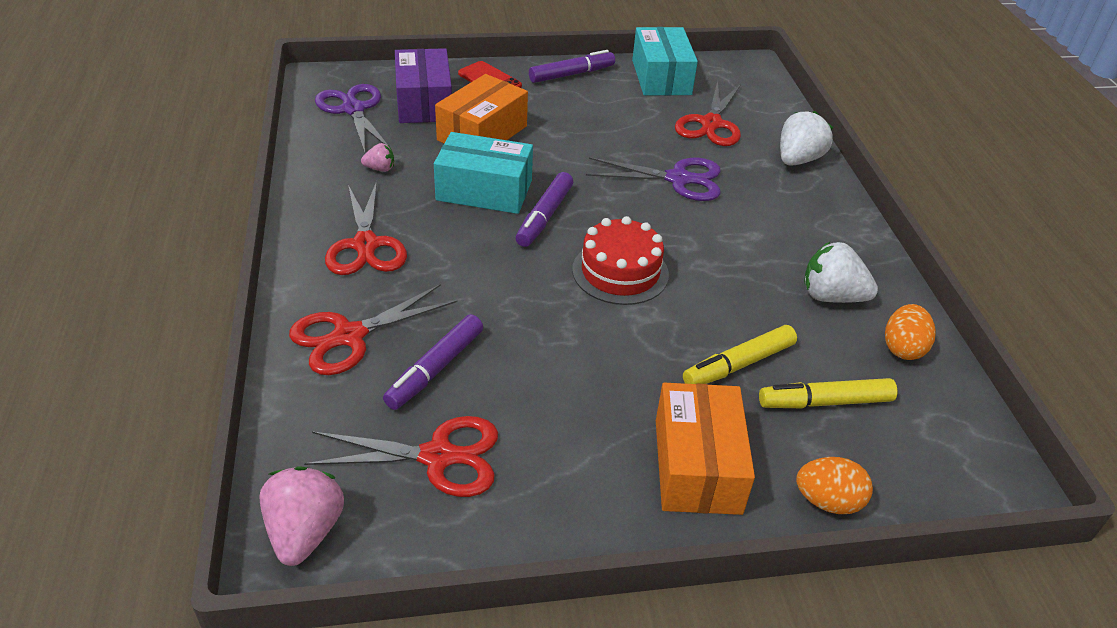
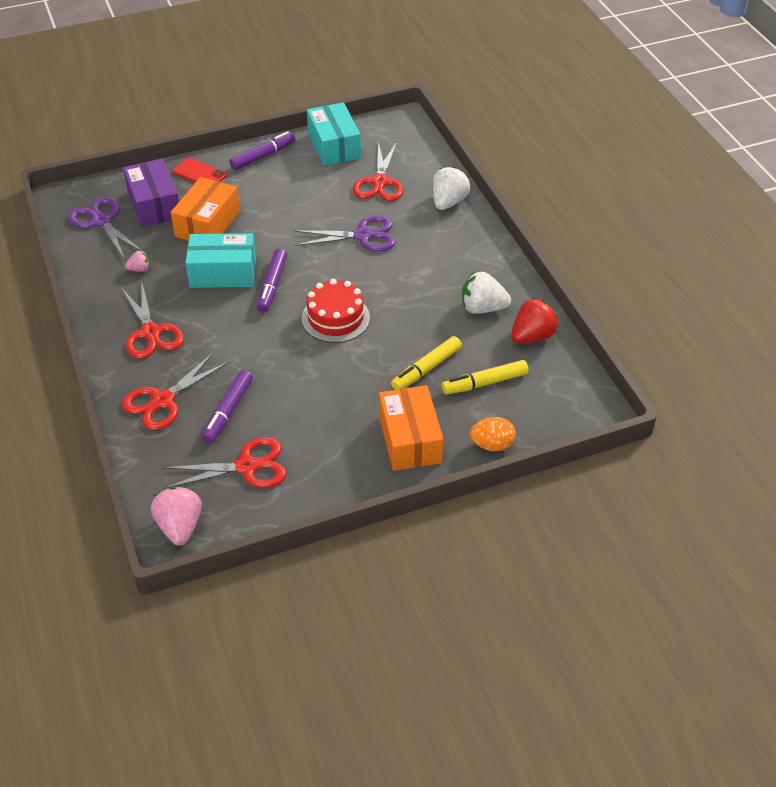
camera: 10 degrees left, 5 degrees up
orange egg [885,304,936,360] -> red strawberry [511,298,559,344]

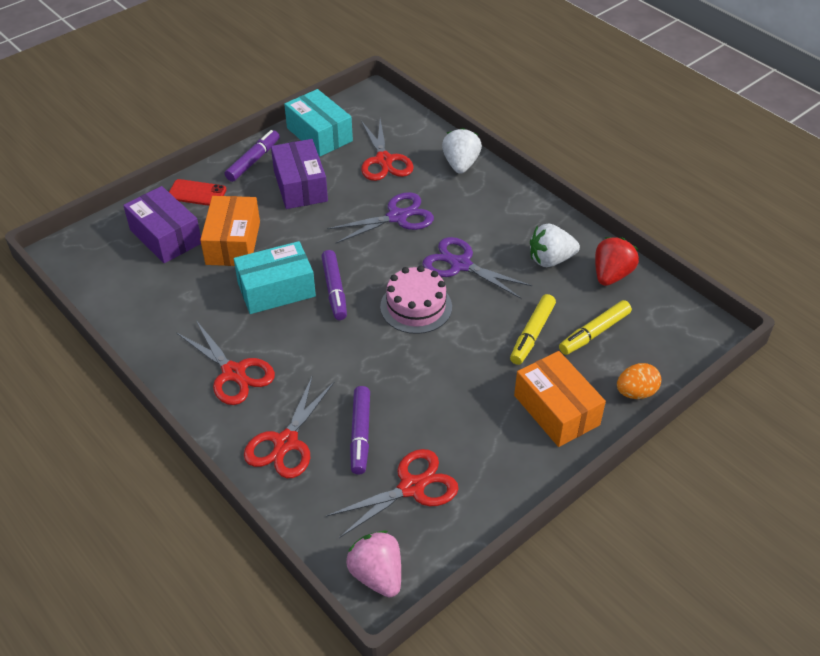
camera: 20 degrees left, 0 degrees up
purple scissors [68,197,142,259] -> purple scissors moved to [422,237,532,299]
pink strawberry [125,251,150,272] -> none
red cake [302,279,370,343] -> pink cake [380,266,452,334]
none -> purple box [271,139,328,209]

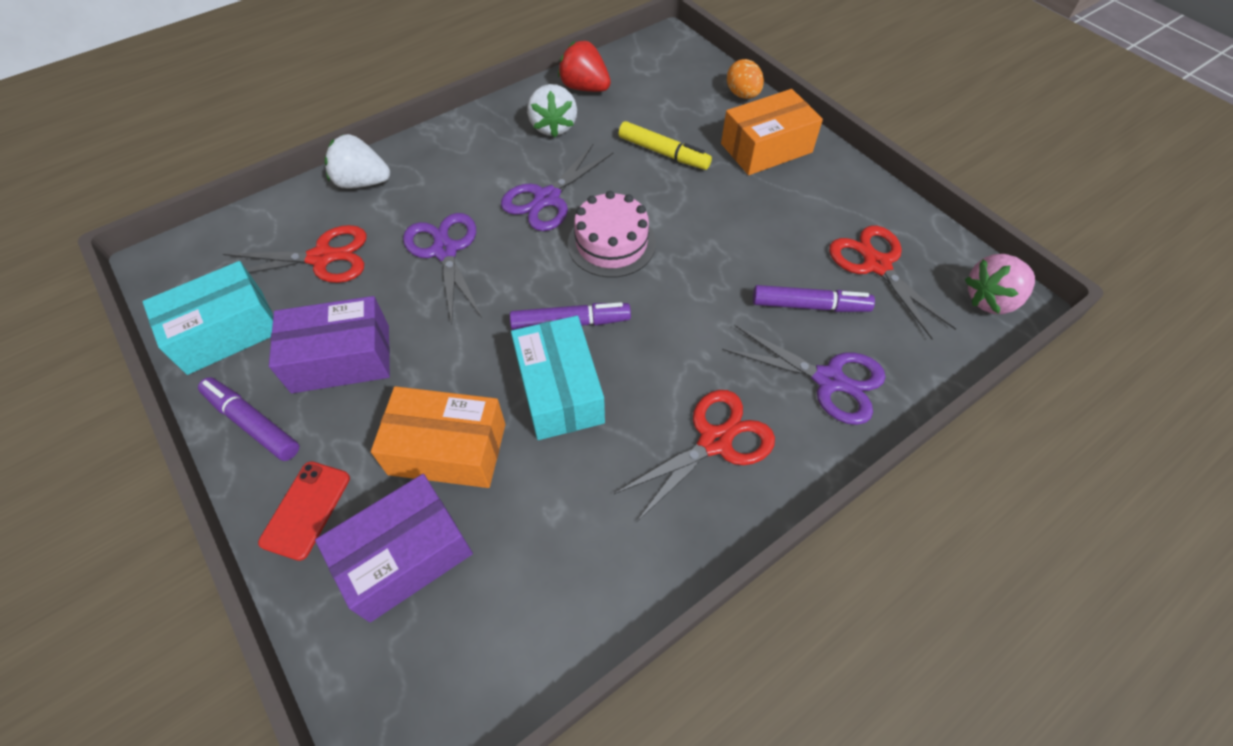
camera: 85 degrees left, 10 degrees up
red scissors [244,375,335,478] -> purple scissors [722,325,886,425]
yellow marker [559,300,632,355] -> none

